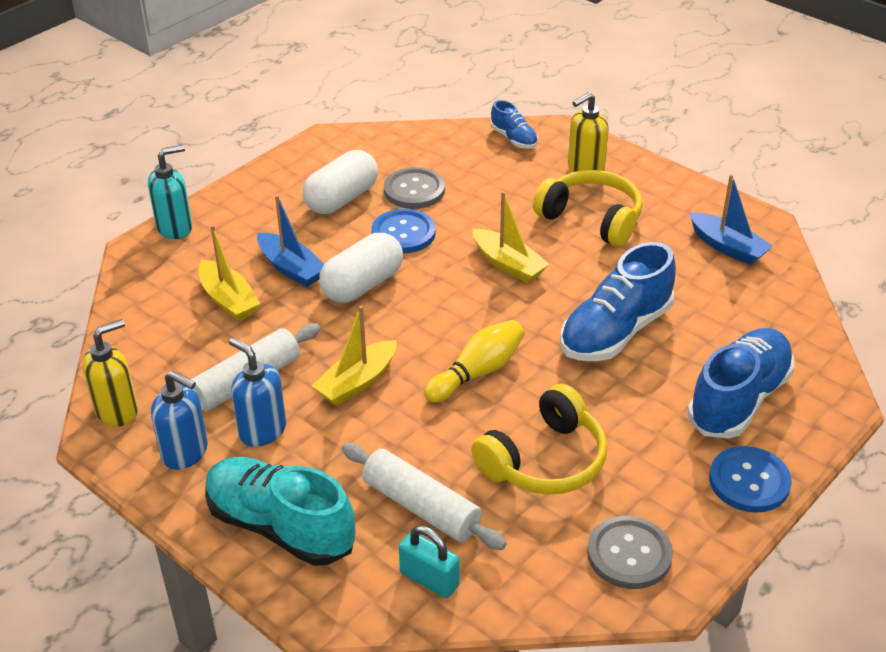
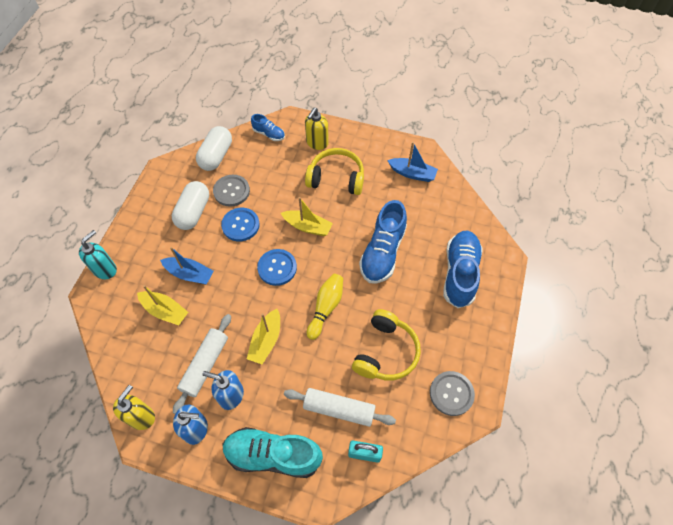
camera: 25 degrees left, 20 degrees up
white capsule [319,233,403,303] -> white capsule moved to [196,126,232,171]
blue button [709,446,792,513] -> blue button moved to [257,249,297,286]

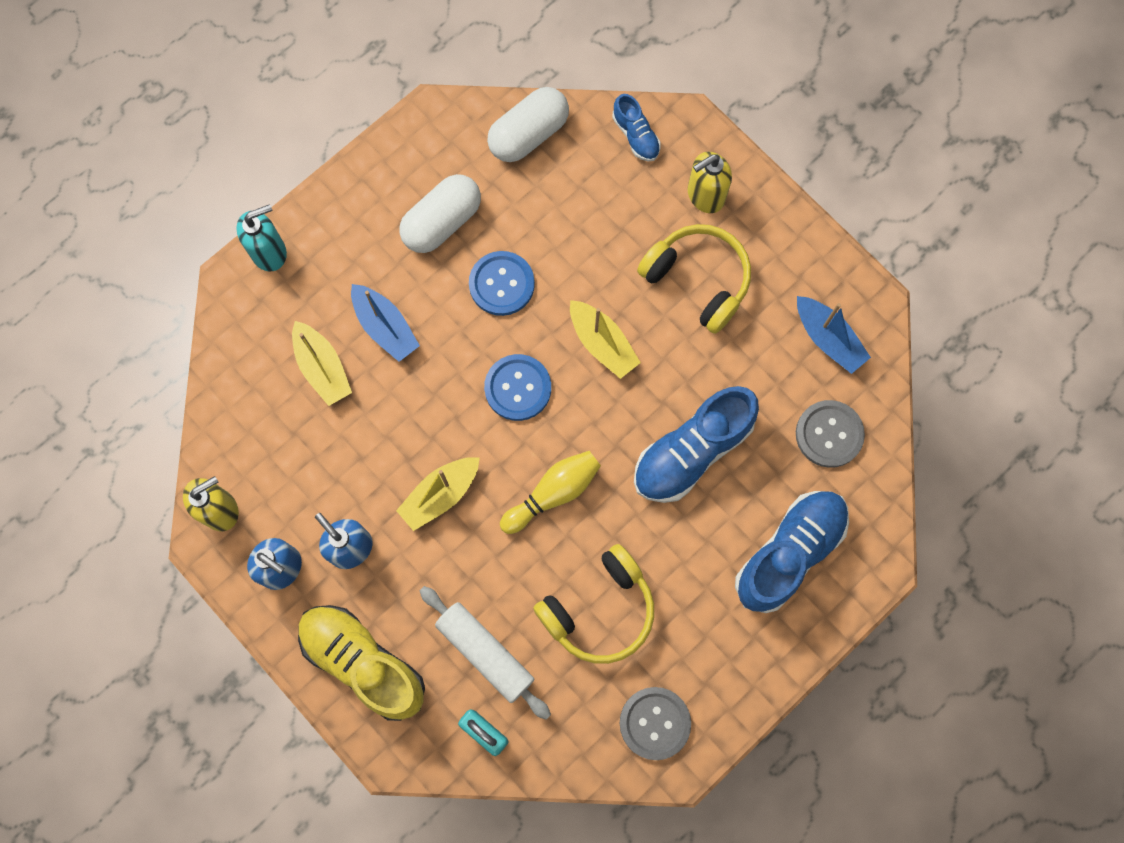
camera: 30 degrees right, 15 degrees up
white rolling pin [173,314,231,414] -> none
grey button [213,175,250,207] -> grey button moved to [796,400,865,468]
turquoise shoe [223,427,323,478] -> yellow shoe [298,605,425,721]

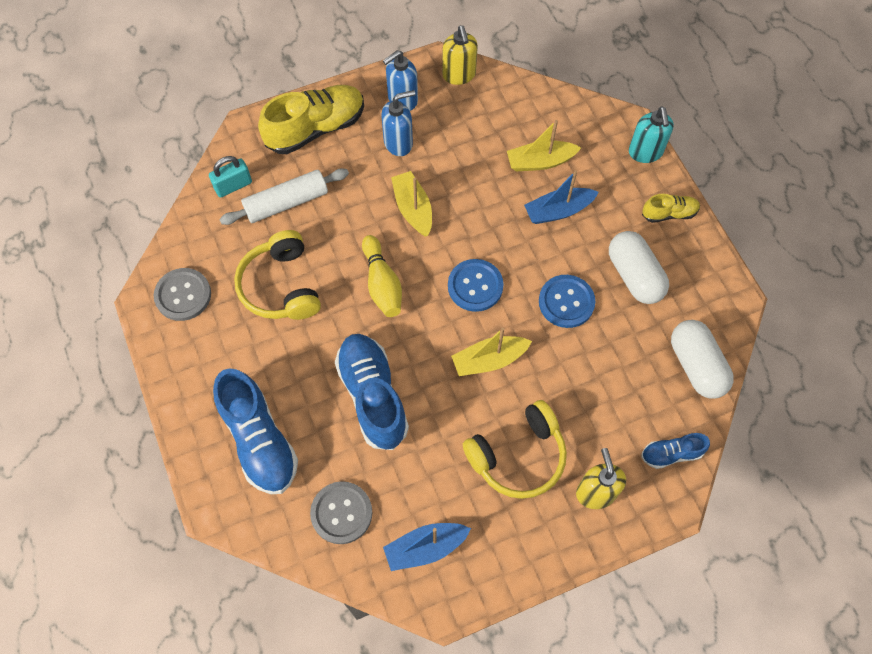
camera: 110 degrees right, 10 degrees down
none -> yellow shoe [642,194,700,223]

